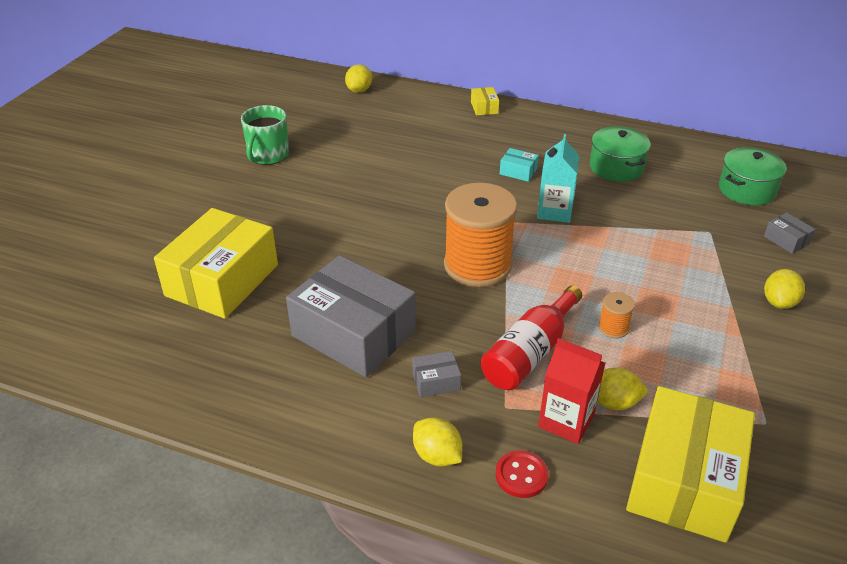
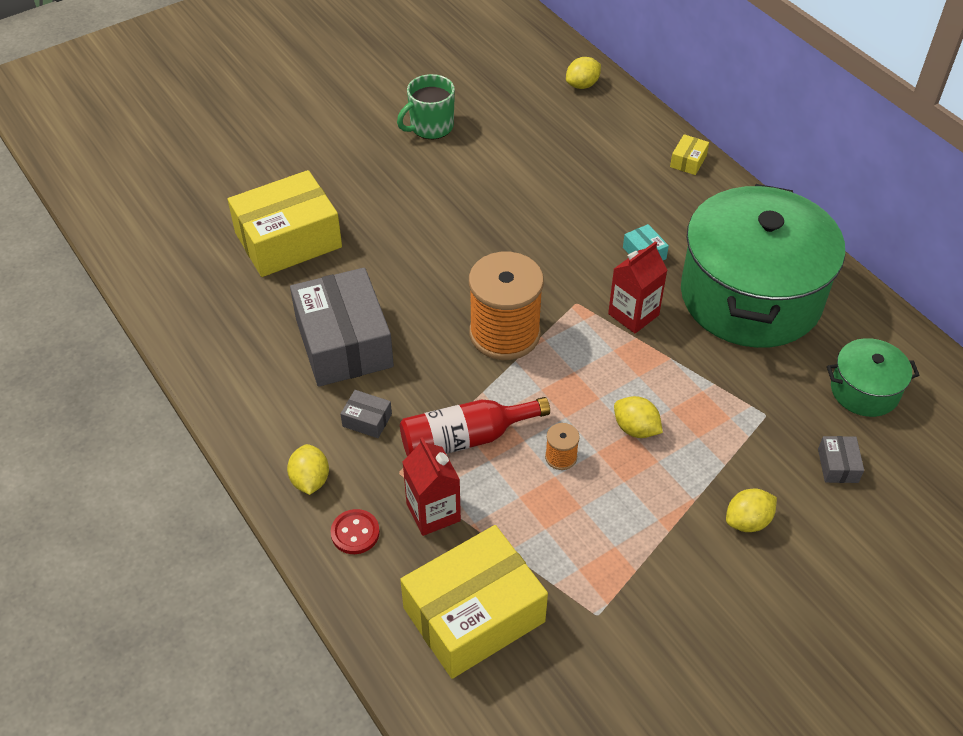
camera: 35 degrees right, 10 degrees up
turquoise carton [537,134,580,223] -> red carton [608,241,667,333]
green pot [590,126,651,182] -> green pot [681,184,845,348], size x2.21
yellow lemon [597,367,649,411] -> yellow lemon moved to [614,396,663,438]

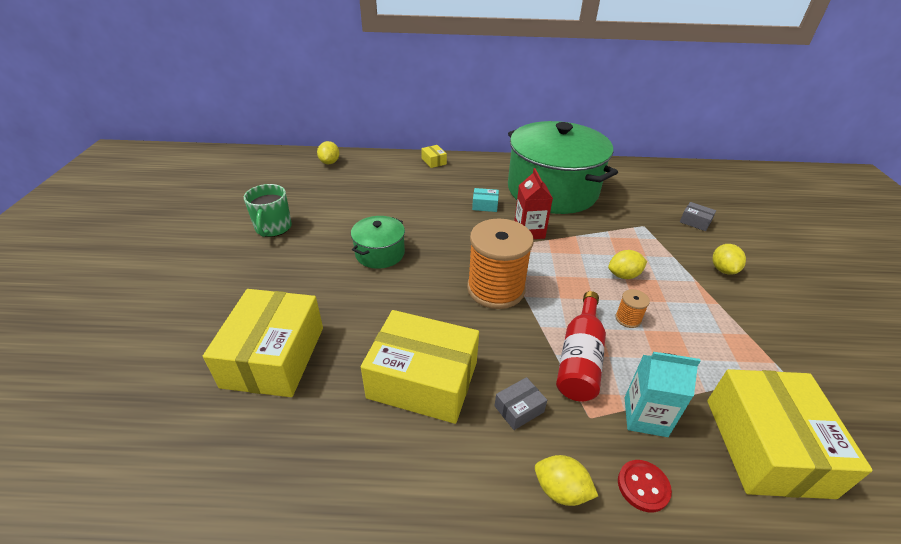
camera: 55 degrees left, 10 degrees down
grey box [290,268,394,387] -> yellow box [361,310,479,424]
red carton [402,437,461,536] -> turquoise carton [624,352,701,437]
green pot [827,338,920,417] -> green pot moved to [351,216,405,269]

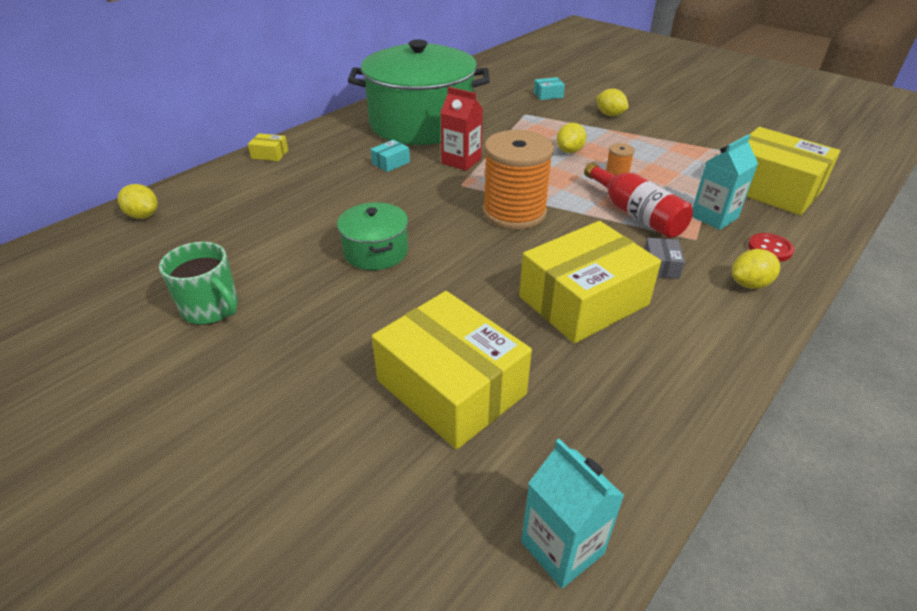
camera: 50 degrees left, 0 degrees up
grey box [680,202,716,231] -> turquoise box [534,77,565,100]
none -> turquoise carton [521,439,624,589]

